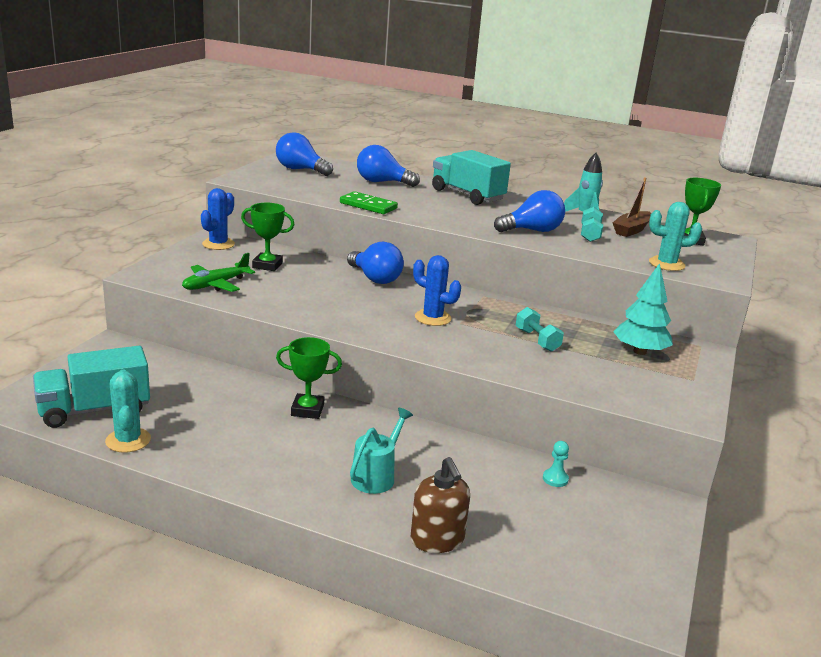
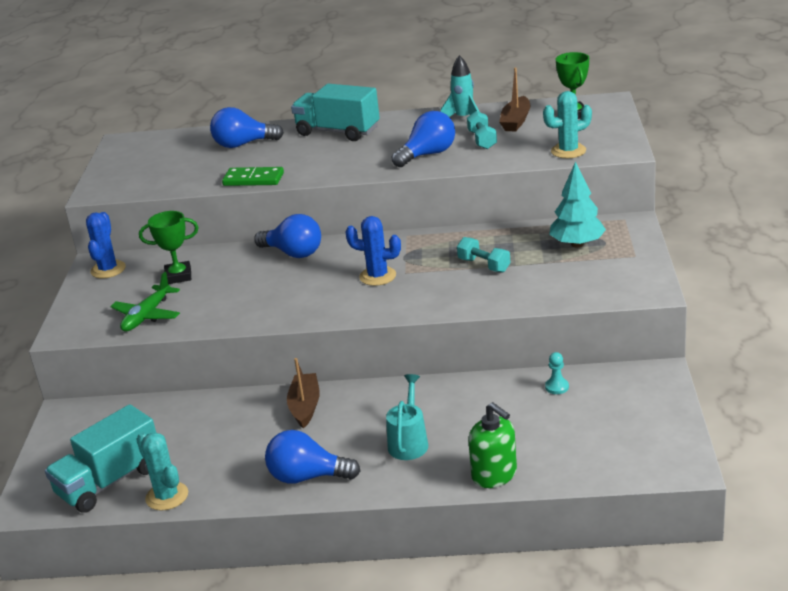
camera: 15 degrees left, 5 degrees up
blue light bulb [276,132,333,176] -> blue light bulb moved to [265,430,360,484]
green trophy [276,337,342,419] -> brown boat [287,358,320,429]
brown soap dispenser [411,457,470,553] -> green soap dispenser [468,402,517,488]

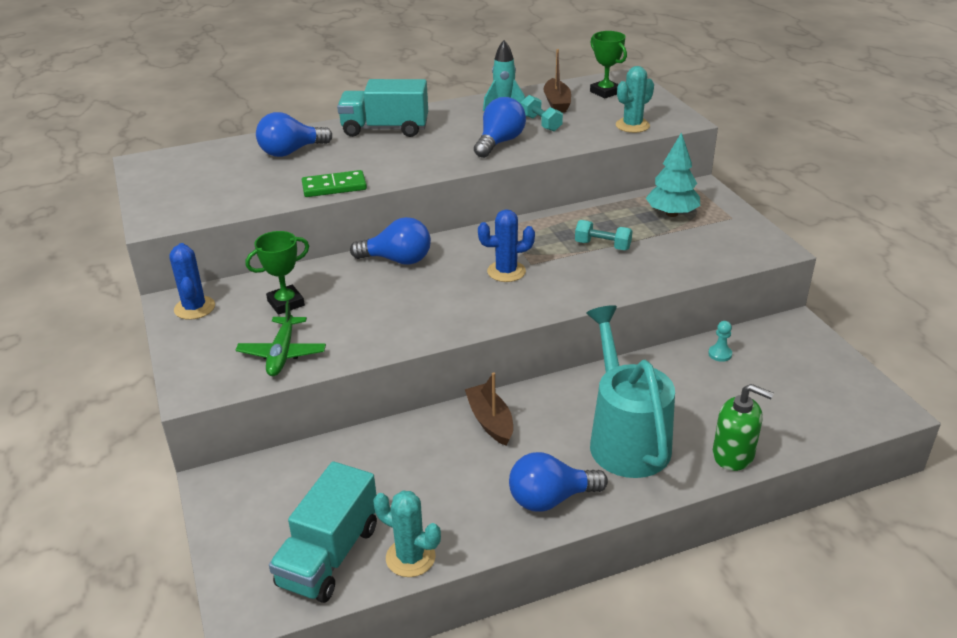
camera: 25 degrees left, 5 degrees up
turquoise watering can [386,374,428,460] -> turquoise watering can [586,305,675,478], size x1.89

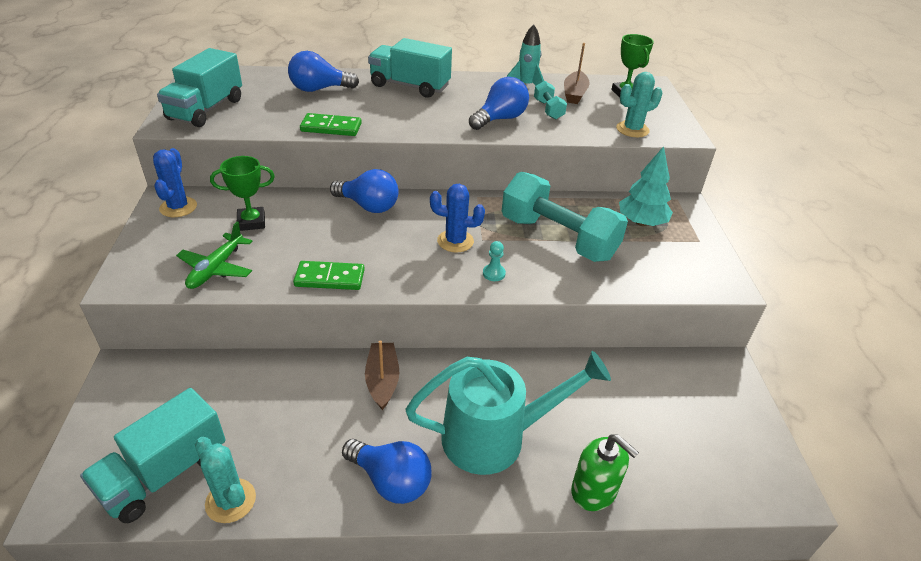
camera: 15 degrees right, 5 degrees up
blue light bulb [509,452,608,512] -> blue light bulb turned 150 degrees counterclockwise [342,439,432,504]
turquoise dumbbell [575,220,633,250] -> turquoise dumbbell [502,172,628,262], size x2.24
turquoise watering can [586,305,675,478] -> turquoise watering can turned 75 degrees clockwise [405,351,611,475]
turquoise pawn [708,321,732,362] -> turquoise pawn moved to [483,241,506,281]
none -> turquoise truck [157,48,242,127]
none -> green domino [293,261,365,290]

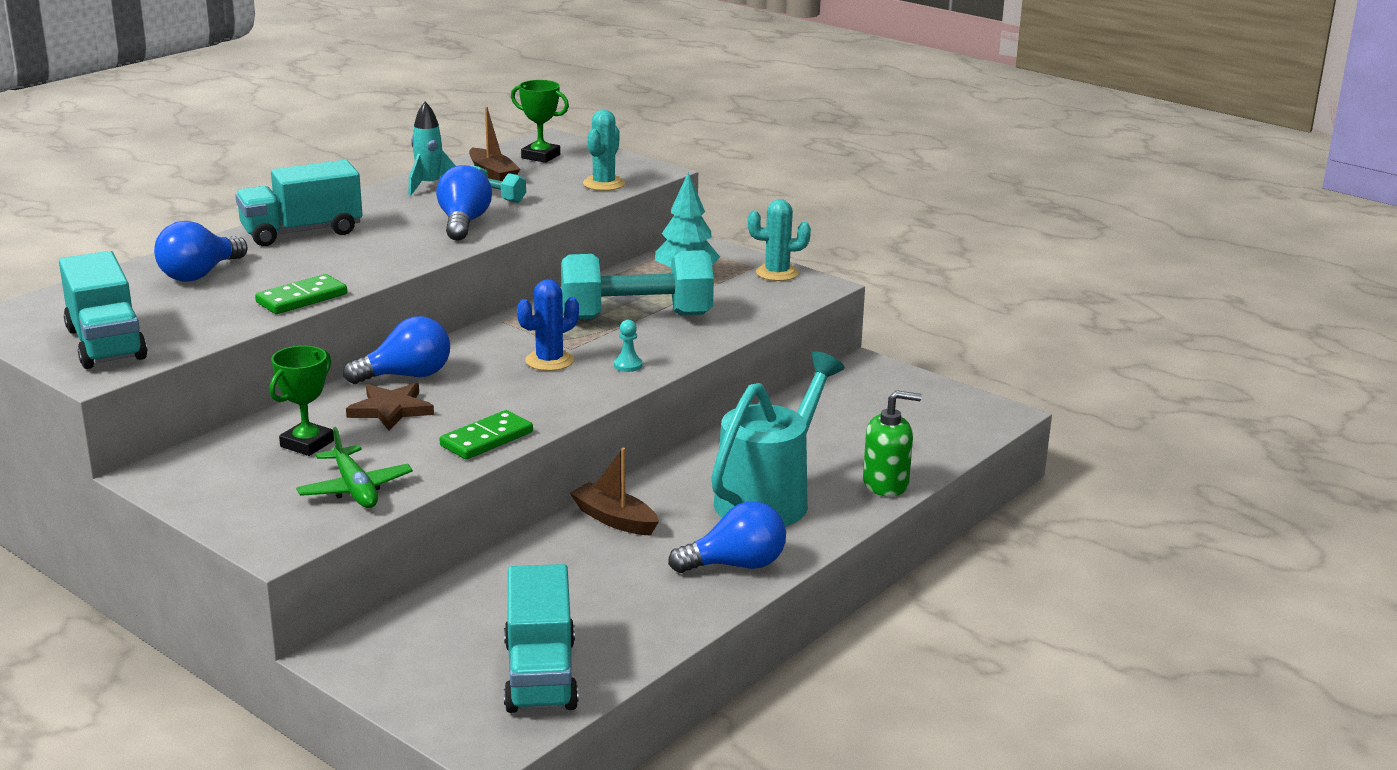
camera: 45 degrees left, 15 degrees down
blue cactus [153,148,197,217] -> none
turquoise cactus [195,437,256,523] -> turquoise cactus moved to [748,199,811,281]
none -> brown star [346,383,434,431]

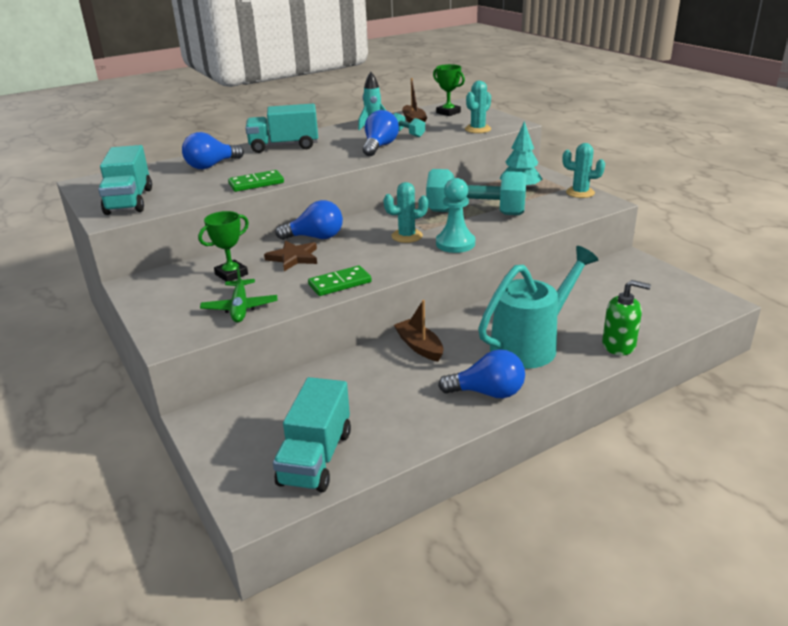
camera: 20 degrees right, 5 degrees up
blue cactus [517,279,579,371] -> turquoise cactus [383,182,428,243]
turquoise pawn [614,320,642,372] -> turquoise pawn [436,178,475,253], size x2.09

